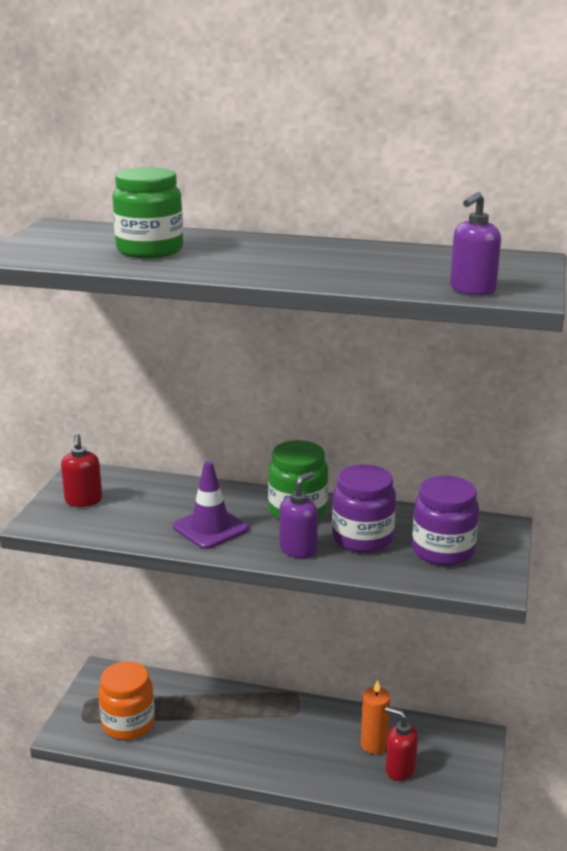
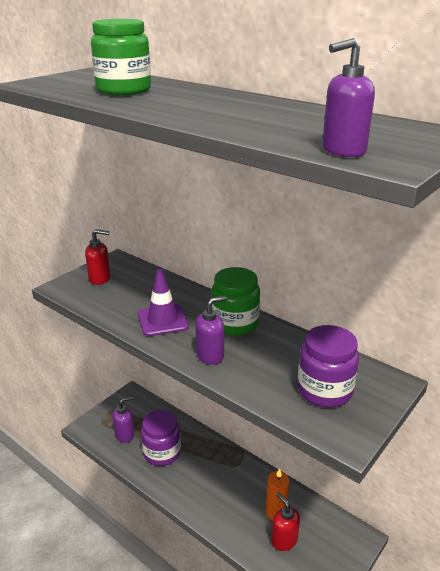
camera: 25 degrees right, 5 degrees up
red soap dispenser [61,434,102,507] -> red soap dispenser turned 105 degrees counterclockwise [85,229,111,285]
orange jar [98,661,155,740] -> purple soap dispenser [112,396,134,443]
purple jar [332,464,396,553] -> purple jar moved to [141,410,181,466]

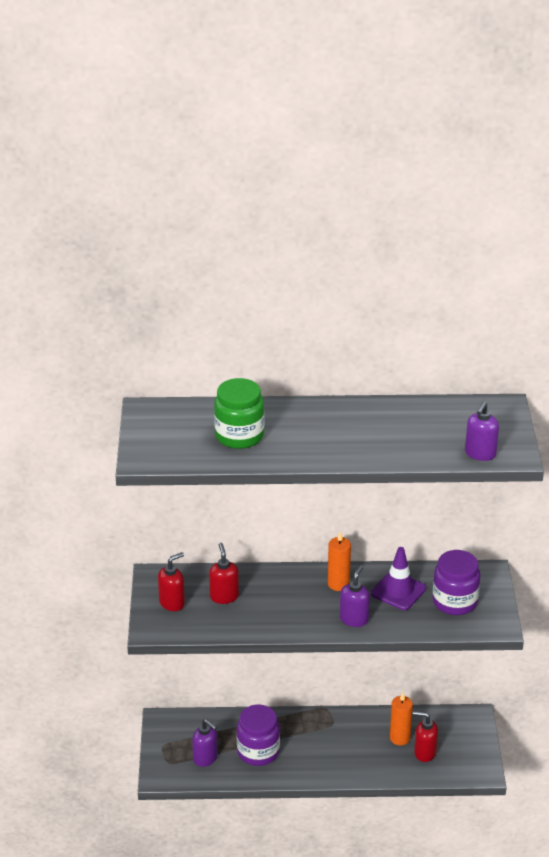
camera: 40 degrees left, 5 degrees up
purple soap dispenser [112,396,134,443] -> purple soap dispenser turned 105 degrees clockwise [192,719,218,767]
purple traffic cone [138,269,189,336] -> purple traffic cone moved to [371,547,426,610]
green jar [211,267,260,336] -> orange candle [328,532,351,591]
none -> red soap dispenser [209,543,239,604]

